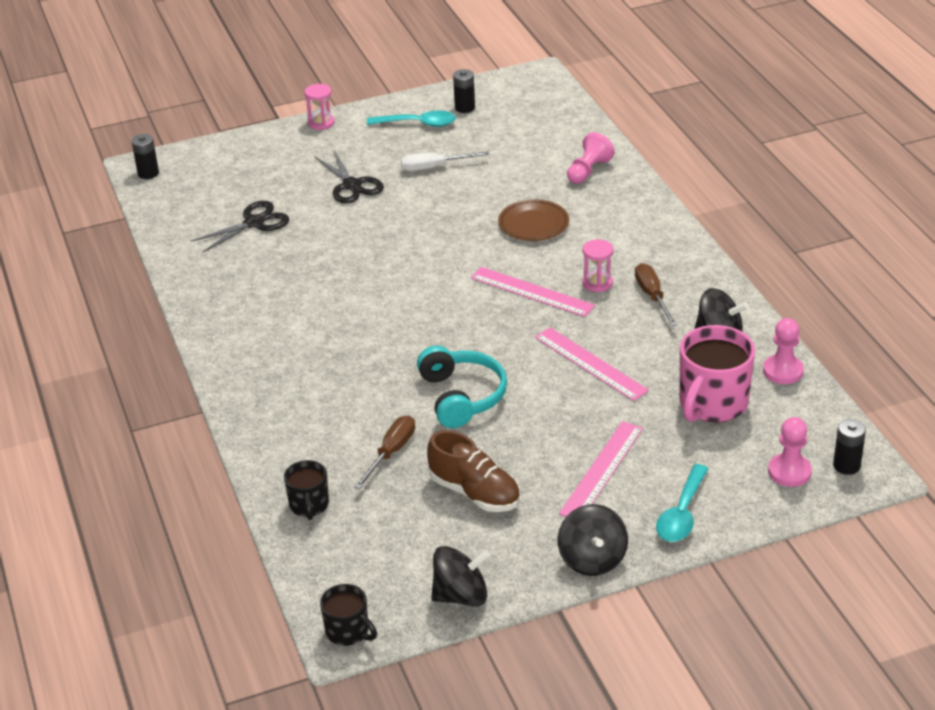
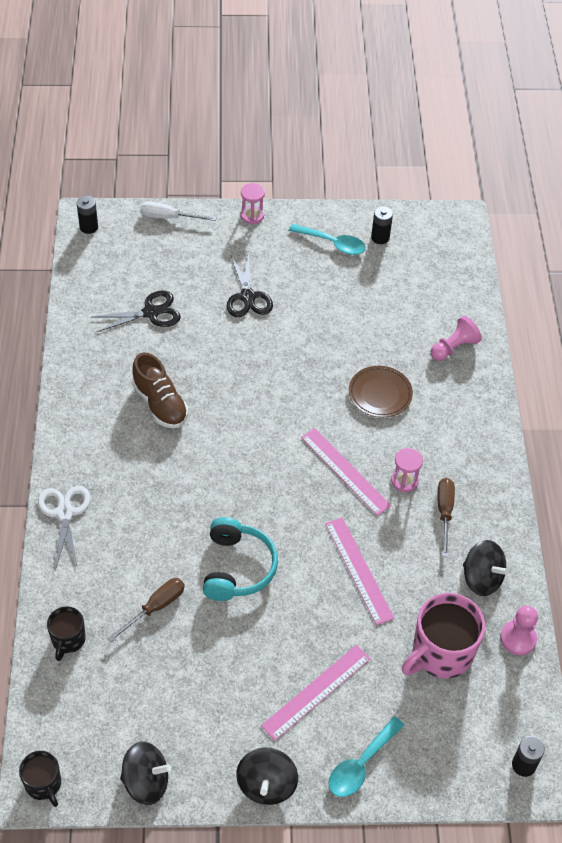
camera: 15 degrees right, 15 degrees up
white screwdriver [401,151,489,171] -> white screwdriver moved to [140,202,217,221]
brown shoe [427,430,520,512] -> brown shoe moved to [132,352,188,429]
pink pawn [768,417,812,487] -> none
none -> white scissors [38,486,90,571]

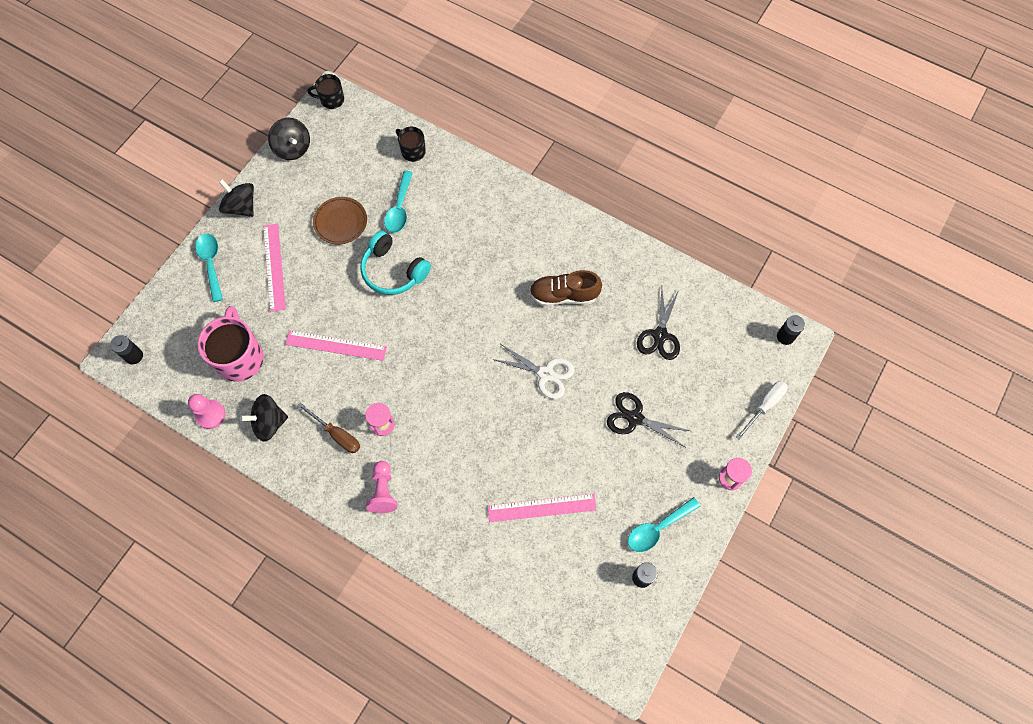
camera: 125 degrees right, 15 degrees up
white scissors [38,486,90,571] -> white scissors moved to [492,344,575,399]
brown screwdriver [107,578,185,642] -> turquoise spoon [384,171,413,233]
black spinning top [120,741,172,805] -> black spinning top turned 75 degrees counterclockwise [268,118,310,160]
pink ruler [301,428,391,516] -> pink ruler moved to [488,493,597,522]
brown plate [349,366,413,417] -> brown plate moved to [313,197,367,244]
pink pawn [430,316,482,361] -> pink pawn moved to [366,461,398,513]

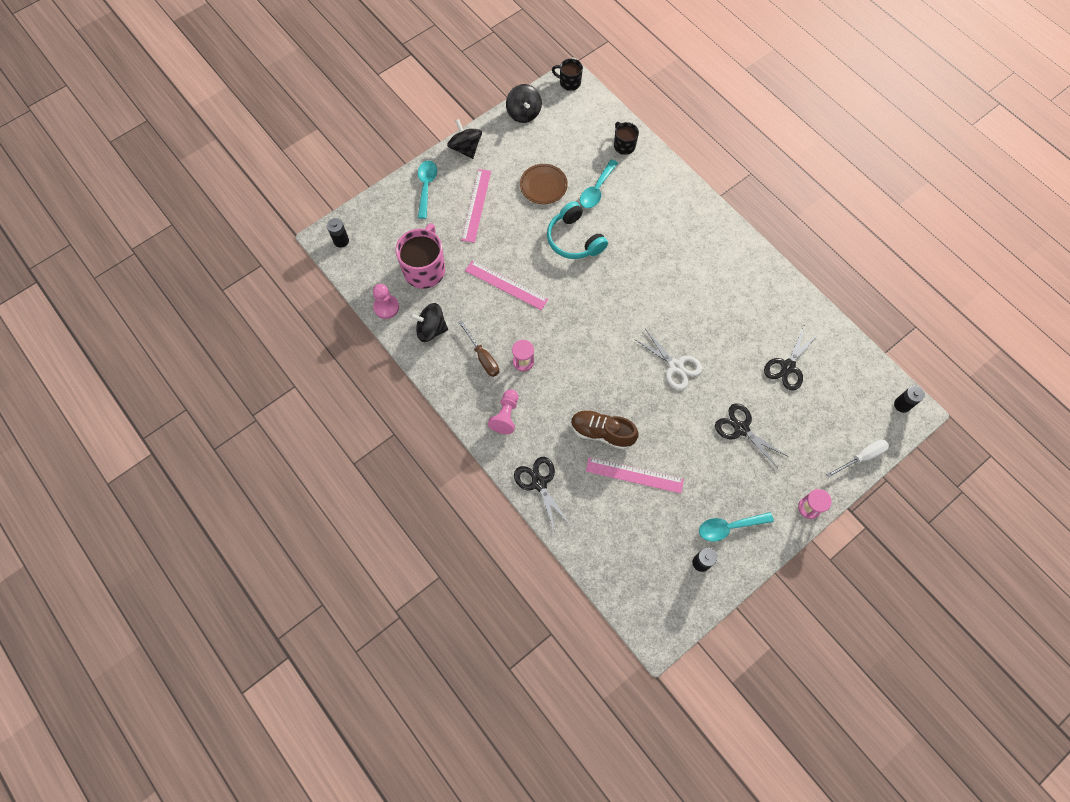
camera: 20 degrees right, 0 degrees up
brown shoe [529,270,602,306] -> brown shoe moved to [571,410,639,450]
none -> black scissors [514,457,571,532]

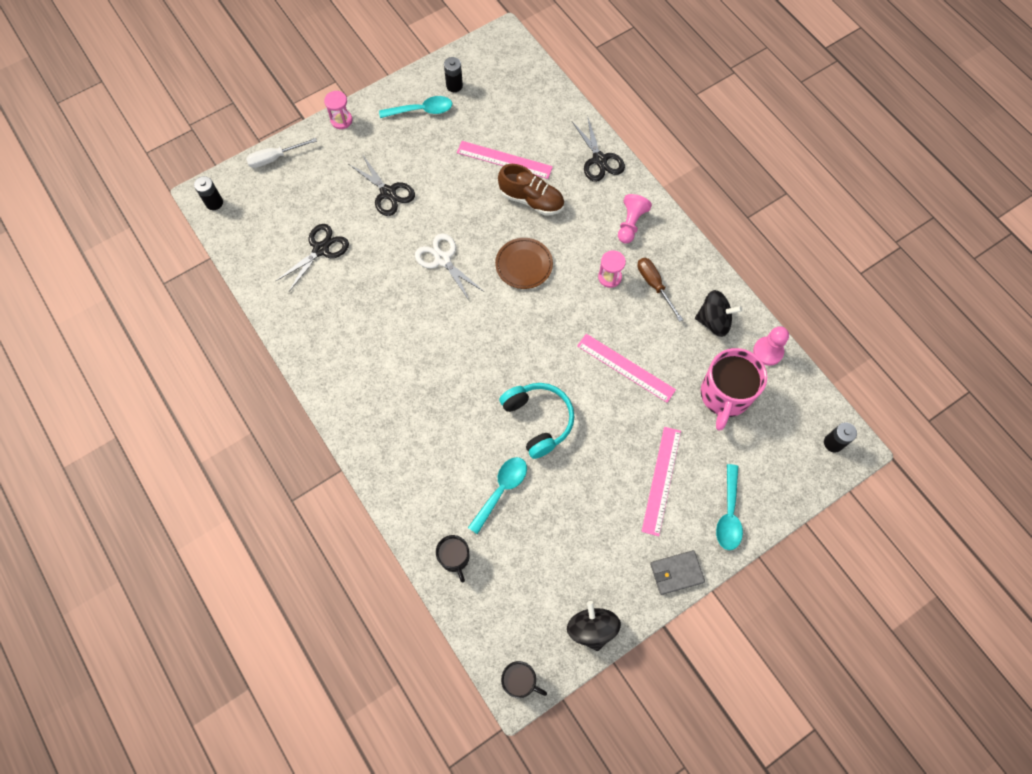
camera: 175 degrees left, 0 degrees up
black spinning top [447,119,482,159] -> grey wallet [650,550,705,595]
brown plate [520,164,568,204] -> brown plate moved to [495,238,553,289]

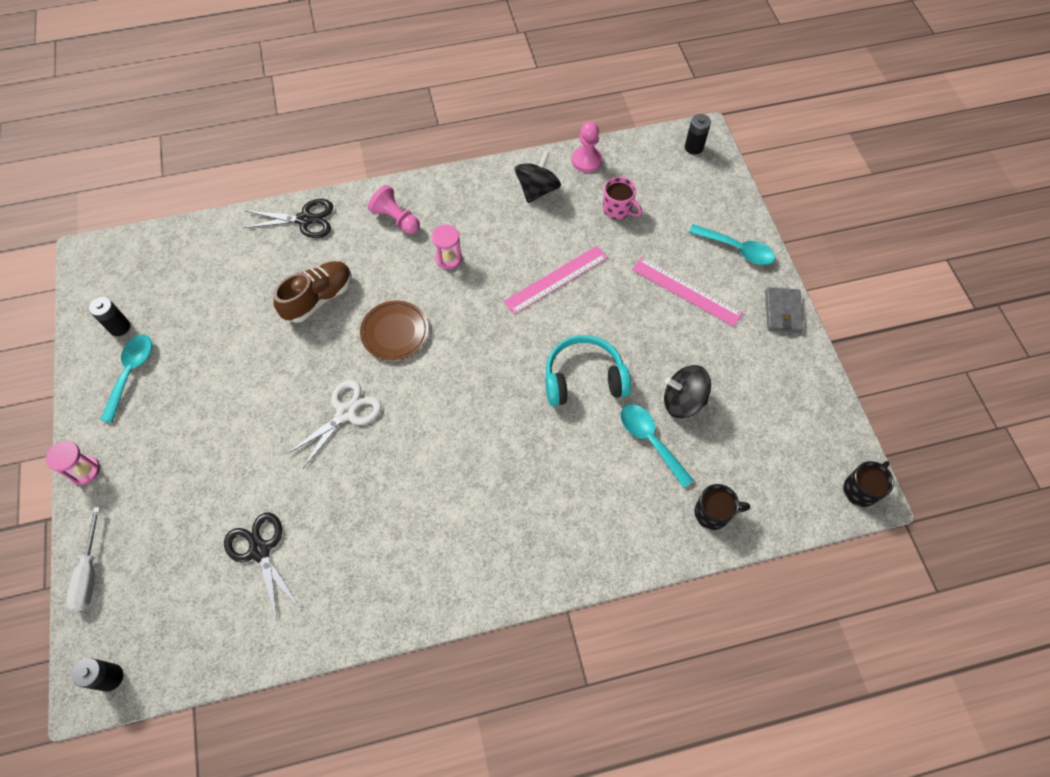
camera: 70 degrees left, 5 degrees down
black scissors [349,154,415,216] -> none
white scissors [415,233,483,302] -> white scissors turned 150 degrees clockwise [287,380,382,468]
pink ruler [457,141,553,179] -> none
black spinning top [567,601,621,651] -> black spinning top moved to [664,365,711,418]
brown screwdriver [638,258,683,322] -> none
pink mug [701,348,767,431] -> pink mug [603,177,642,219], size x0.55

